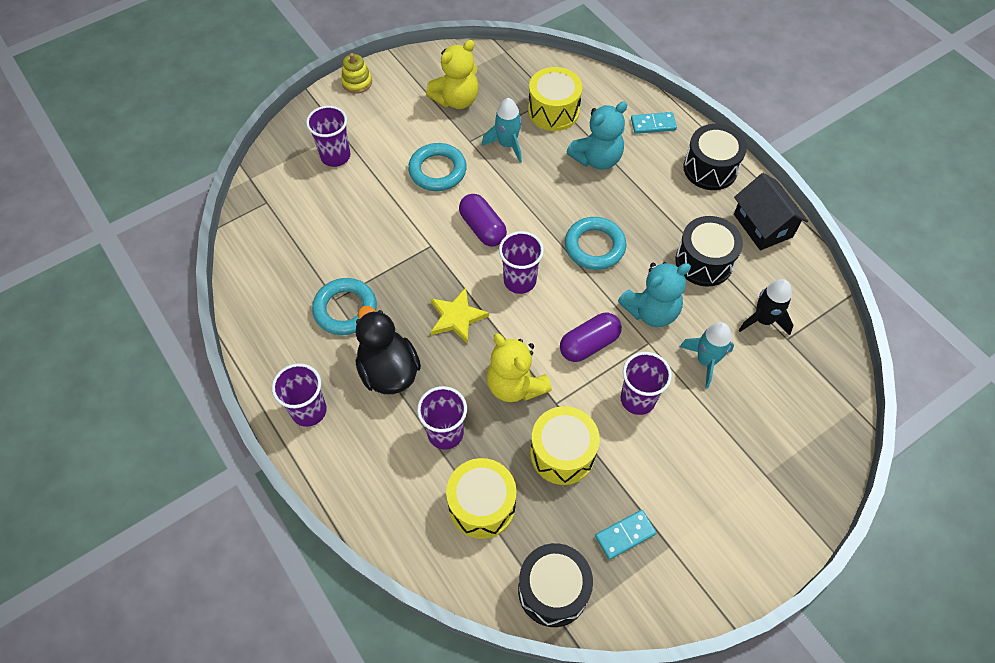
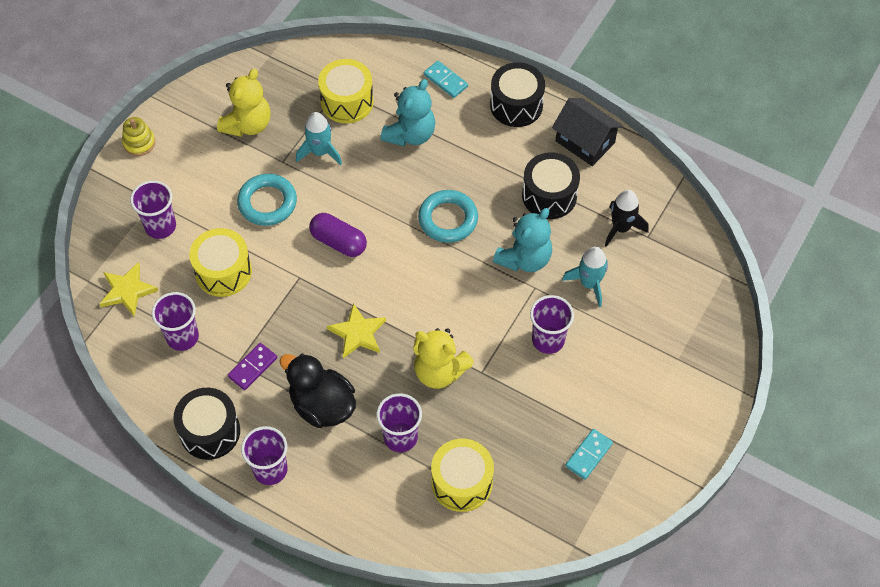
camera: 25 degrees left, 0 degrees up
turquoise ring [312,278,377,335] -> purple domino [228,343,277,390]
purple cup [499,231,544,294] -> purple cup moved to [152,292,199,351]
black drum [518,543,593,627] -> black drum moved to [173,388,240,460]
yellow drum [530,406,600,485] -> yellow drum moved to [189,228,252,297]
purple capsule [560,313,622,362] -> none
turquoise domino [631,112,677,134] -> turquoise domino turned 75 degrees clockwise [424,61,468,98]
none -> yellow star [99,262,158,317]

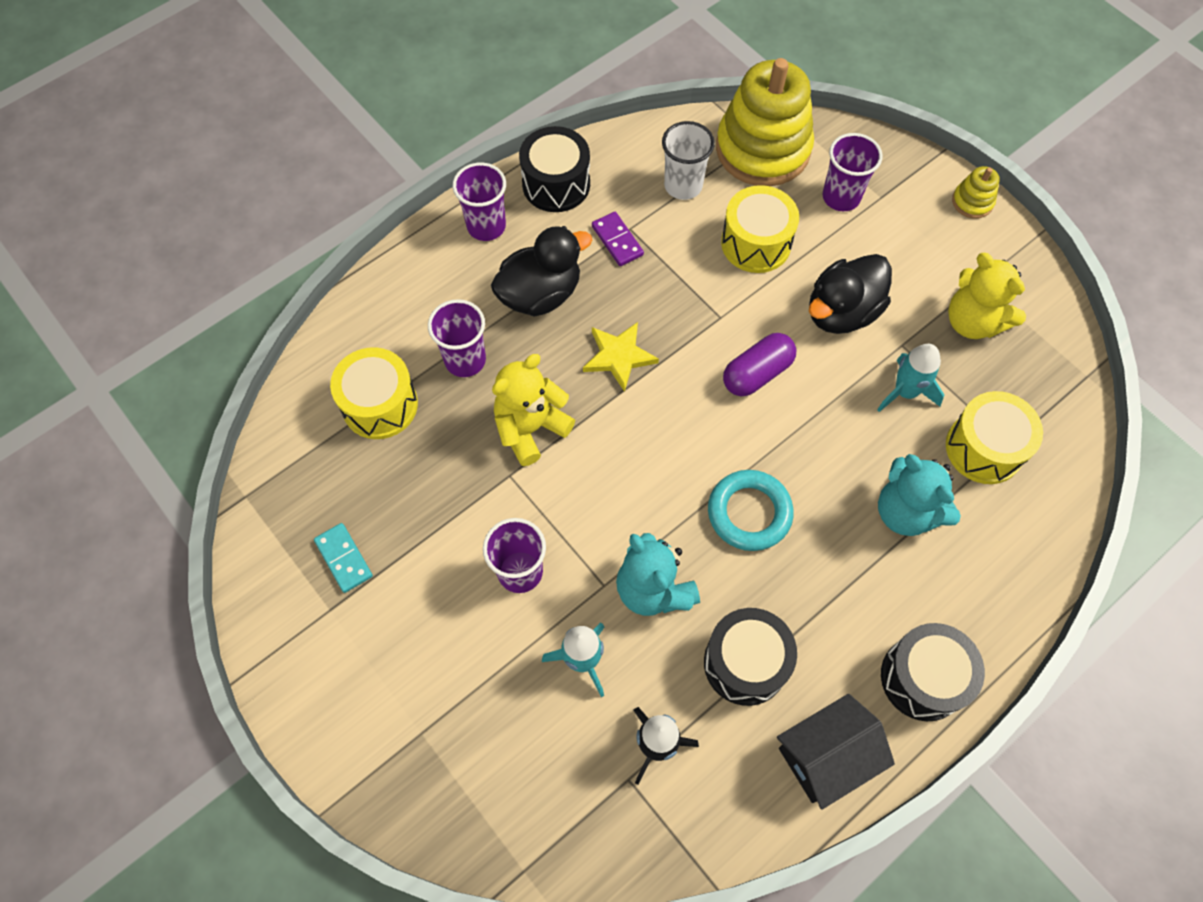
camera: 110 degrees right, 5 degrees up
yellow star [99,262,158,317] -> yellow stacking toy [716,58,814,186]
purple cup [152,292,199,351] -> white cup [662,121,715,200]
turquoise ring [237,174,297,226] -> black duck [809,254,892,334]
turquoise domino [424,61,468,98] -> none

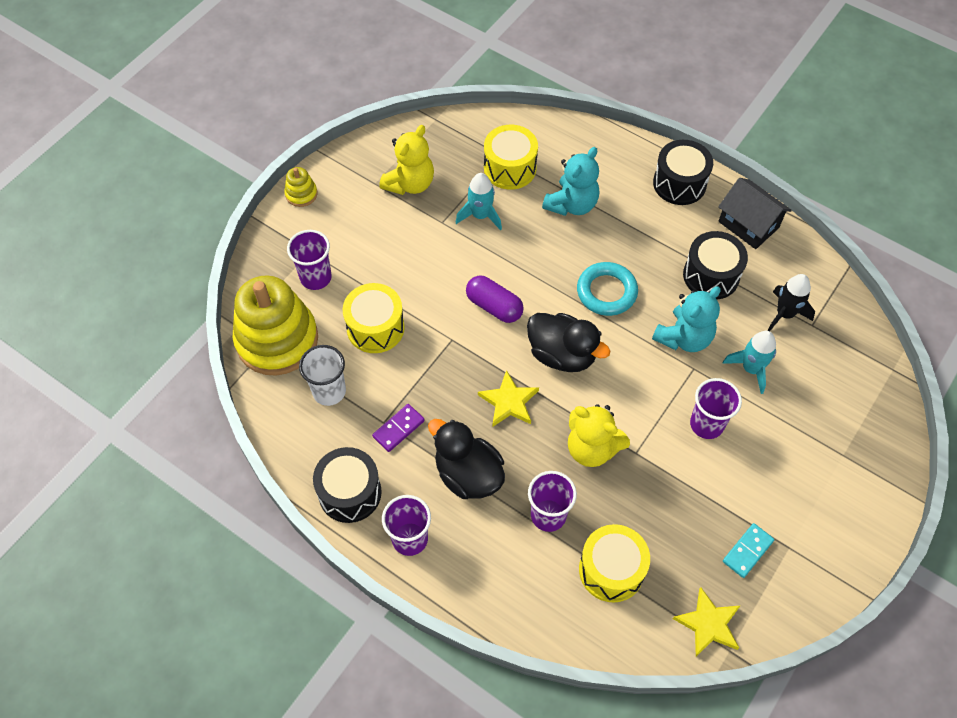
camera: 105 degrees left, 5 degrees down
black duck [809,254,892,334] -> black duck moved to [527,313,610,372]
none -> yellow star [673,587,740,656]

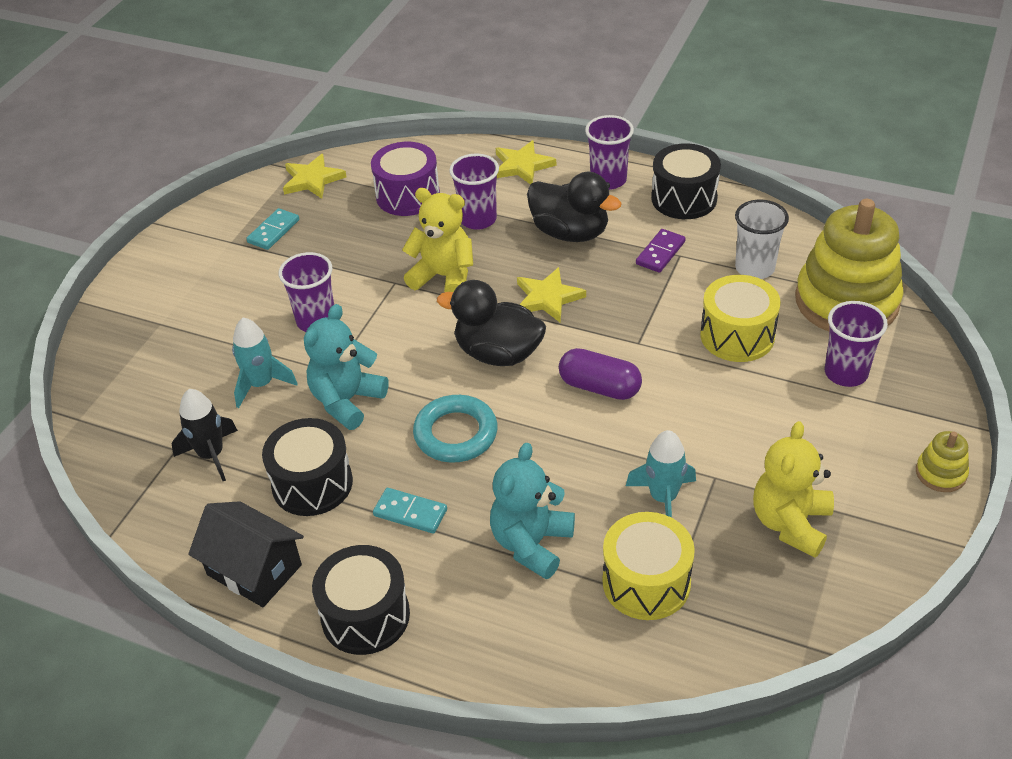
camera: 170 degrees right, 15 degrees down
yellow drum [579,524,650,602] -> purple drum [371,142,440,216]
none -> turquoise domino [373,488,447,533]
none -> yellow star [496,140,556,185]

